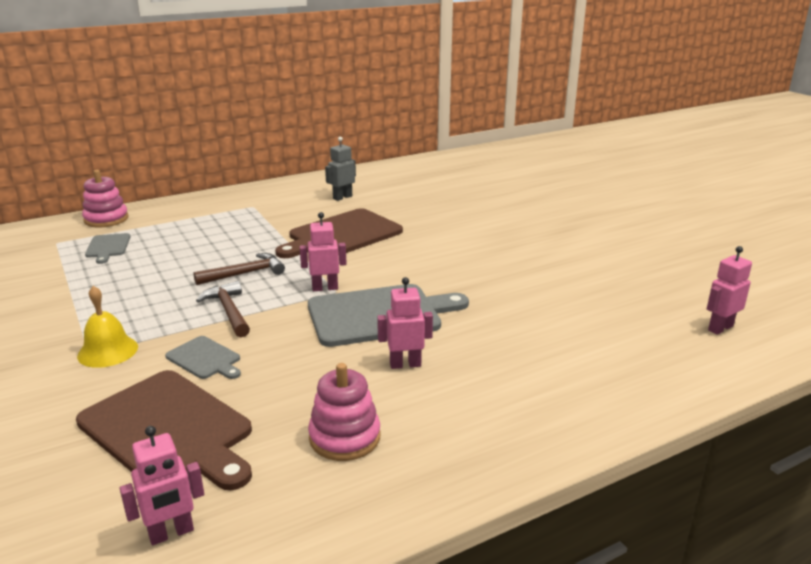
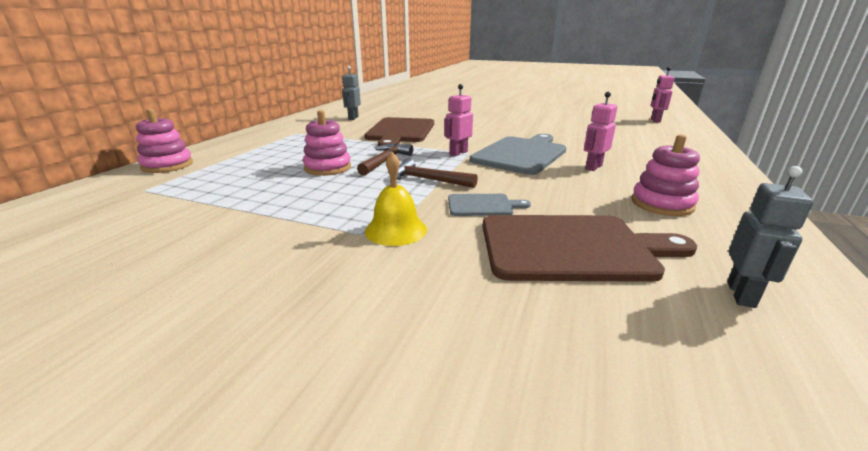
camera: 40 degrees left, 0 degrees up
grey cutting board [85,233,130,264] -> none
pink robot [120,426,204,545] -> grey robot [727,166,813,308]
none -> pink stacking toy [303,110,351,176]

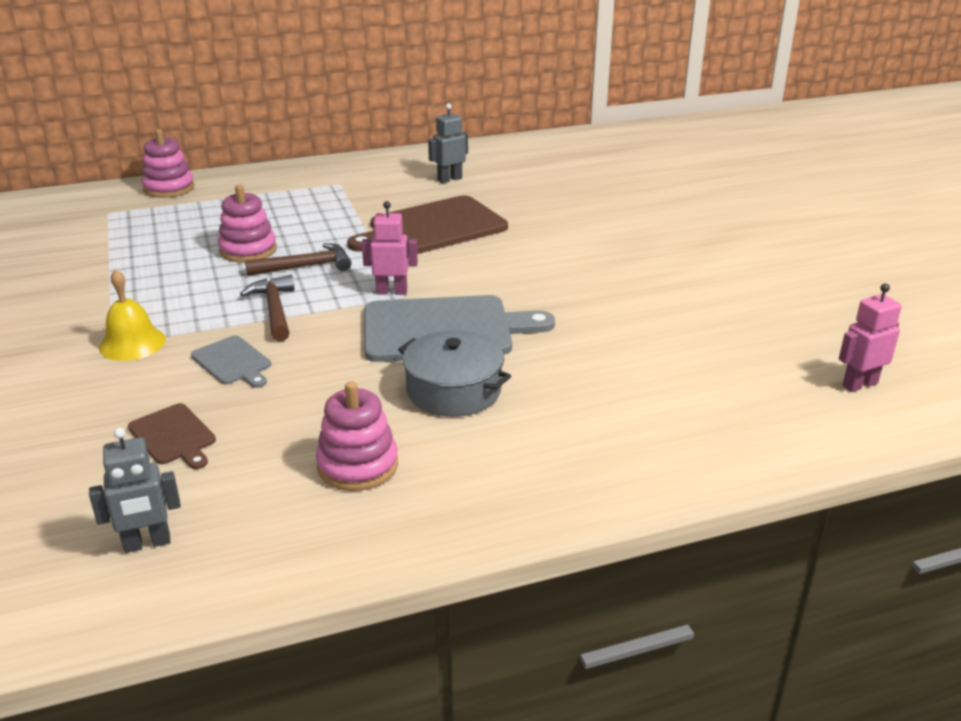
camera: 50 degrees right, 5 degrees up
brown cutting board [483,215,697,282] -> brown cutting board [128,403,216,469], size x0.49
pink robot [584,92,618,171] -> grey pot [398,330,511,417]

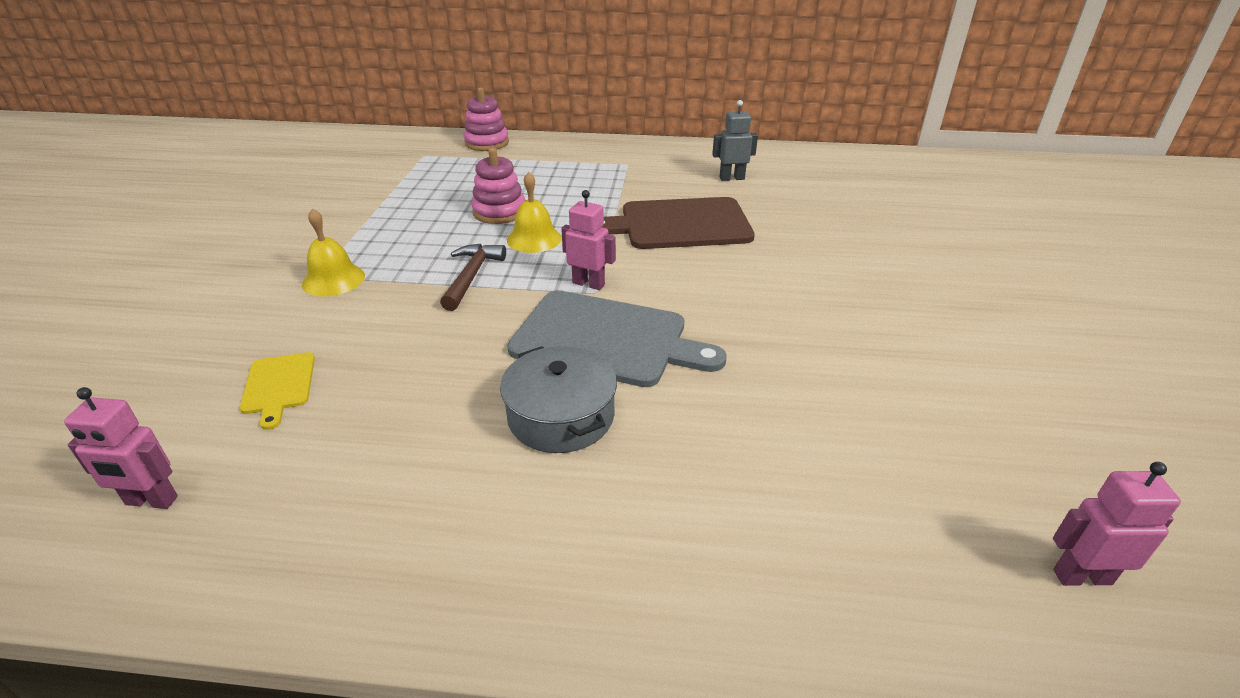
camera: 25 degrees right, 5 degrees up
grey robot [89,428,181,553] -> pink robot [64,387,178,509]
brown cutting board [128,403,216,469] -> yellow cutting board [240,352,315,430]
grey cutting board [191,336,271,388] -> none
brown hammer [245,243,351,276] -> yellow bell [507,172,562,253]
pink stacking toy [316,381,398,491] -> none

